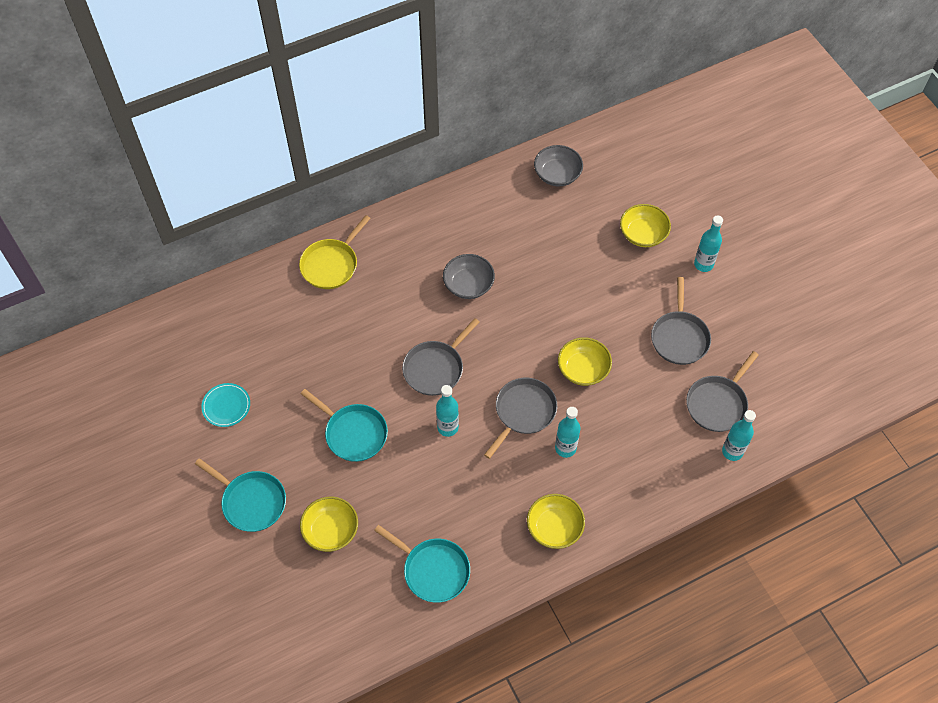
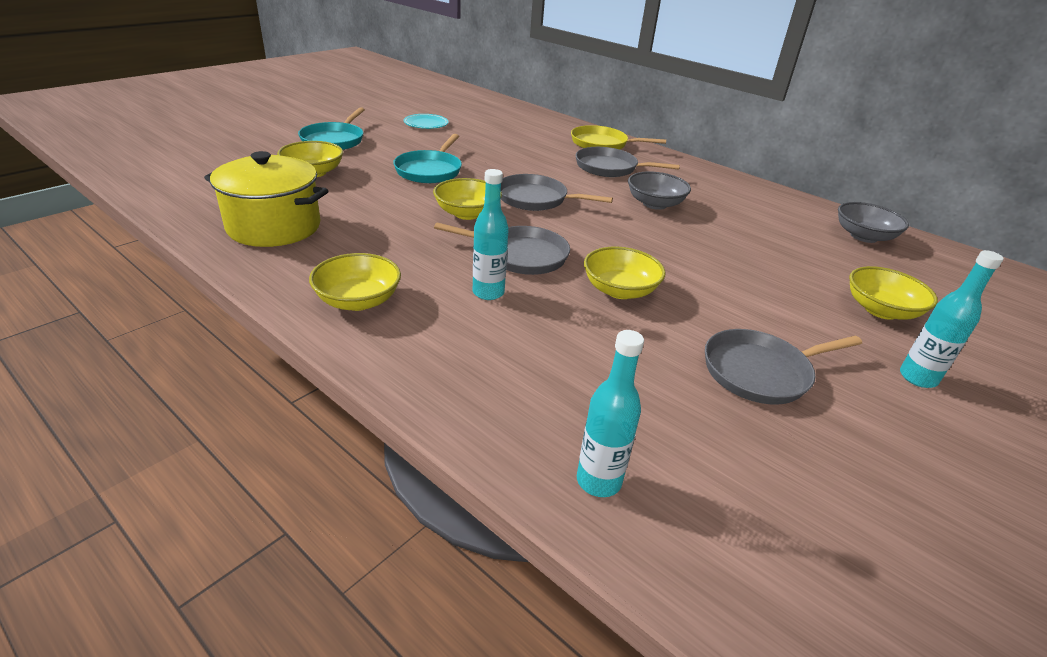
camera: 65 degrees right, 25 degrees down
turquoise pan [374,525,470,603] -> yellow pot [204,151,328,247]
turquoise bottle [436,385,459,437] -> yellow bowl [433,178,502,220]
grey pan [686,351,759,432] -> grey pan moved to [576,147,680,177]

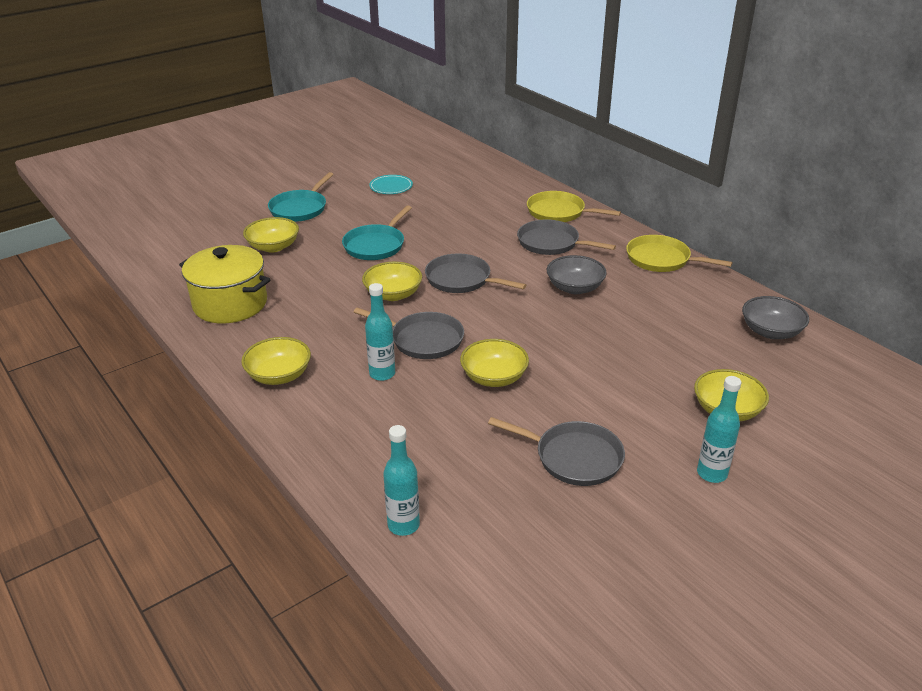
camera: 15 degrees right, 0 degrees up
grey pan [705,329,862,405] -> grey pan turned 150 degrees counterclockwise [488,417,625,486]
none -> yellow pan [626,235,732,272]

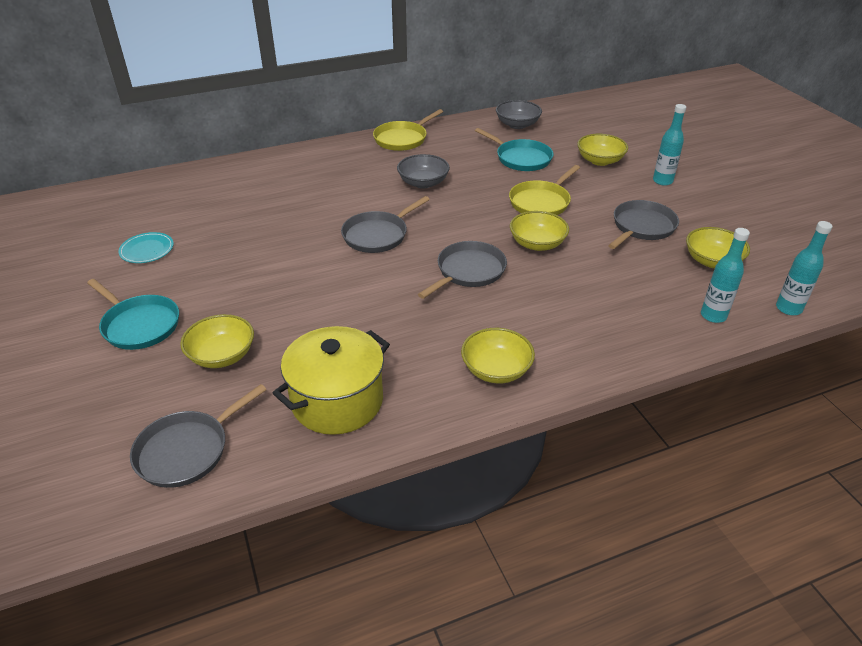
camera: 75 degrees left, 5 degrees up
turquoise pan [342,205,412,260] -> turquoise pan moved to [475,128,554,171]
yellow bowl [362,262,422,301] -> yellow bowl moved to [686,227,750,268]
turquoise bottle [365,283,395,381] -> turquoise bottle moved to [776,221,833,315]
grey pan [517,219,616,255] -> grey pan moved to [130,384,267,488]
yellow pan [527,191,621,222] -> yellow pan moved to [509,165,580,215]

